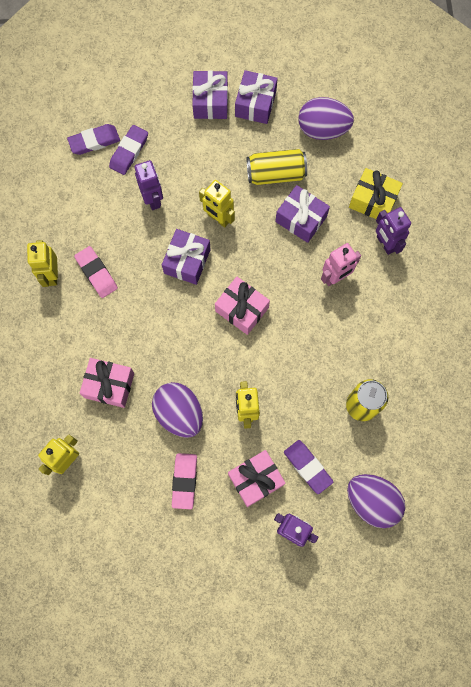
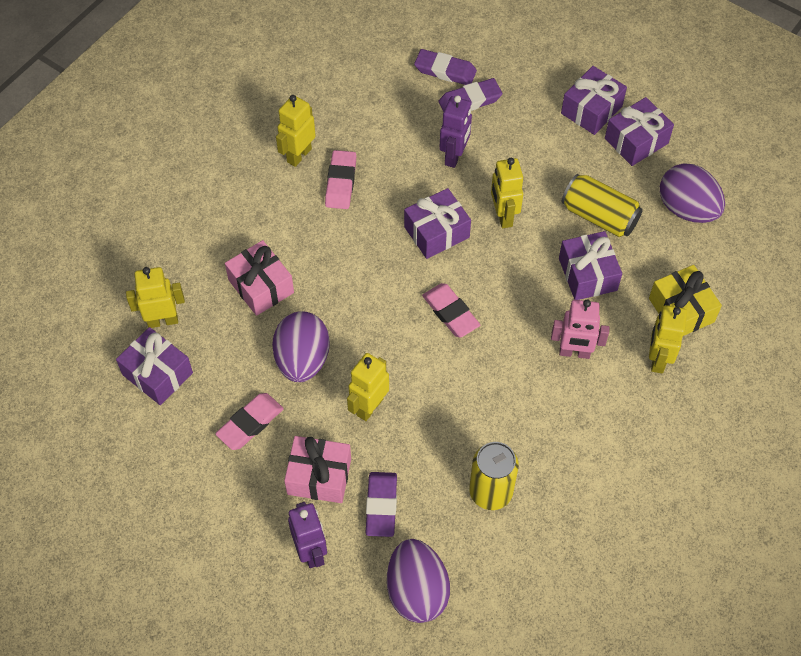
camera: 40 degrees right, 15 degrees down
pink gift [215,277,270,335] -> pink eraser [422,283,480,338]
purple robot [376,207,411,255] -> yellow robot [649,305,687,373]
none -> purple gift [116,327,193,405]

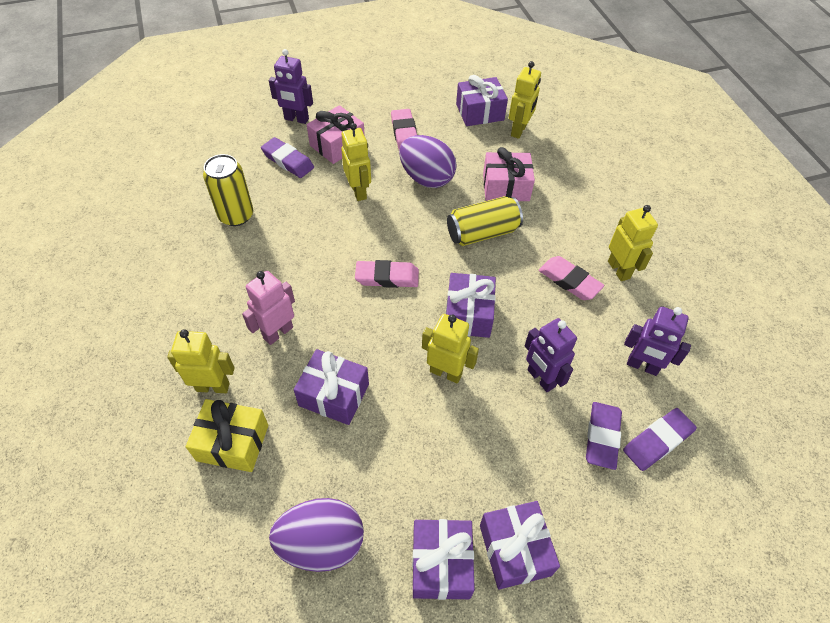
camera: 125 degrees right, 5 degrees down
purple egg [387,539,450,623] -> none
yellow can [561,174,643,237] -> yellow can moved to [447,196,523,246]
yellow robot [649,305,687,373] -> yellow robot turned 45 degrees counterclockwise [167,329,235,393]
none -> purple robot [624,306,691,376]

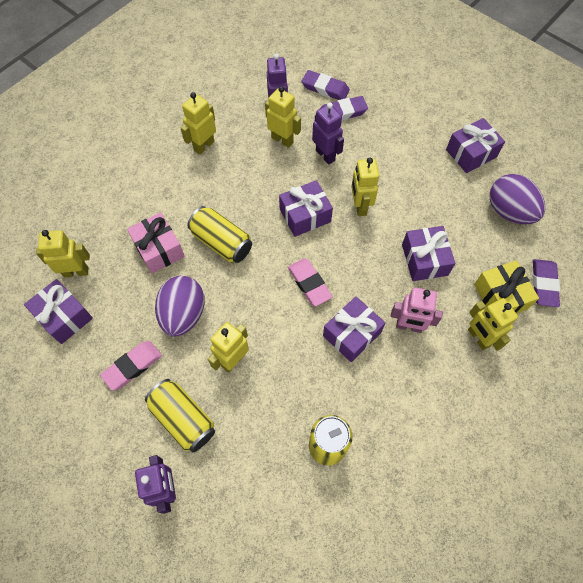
camera: 120 degrees left, 10 degrees up
purple eraser [261,137,314,178] -> purple eraser moved to [533,259,560,307]
pink gift [307,105,365,164] -> yellow can [145,379,215,452]
purple gift [480,501,560,590] -> purple gift moved to [323,296,385,362]
purple robot [525,318,577,392] -> purple robot turned 60 degrees counterclockwise [312,103,344,165]
pink eraser [539,256,604,300] -> none
none -> yellow robot [265,86,301,148]

